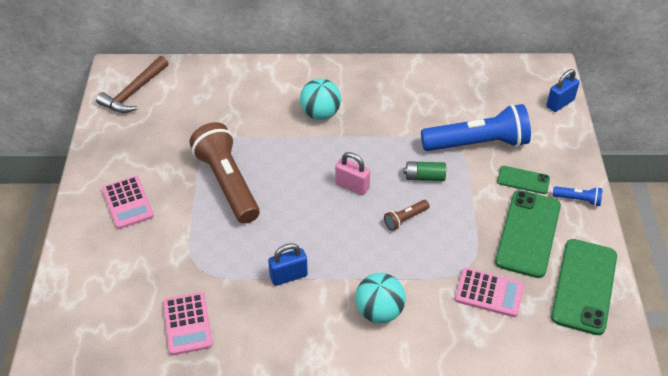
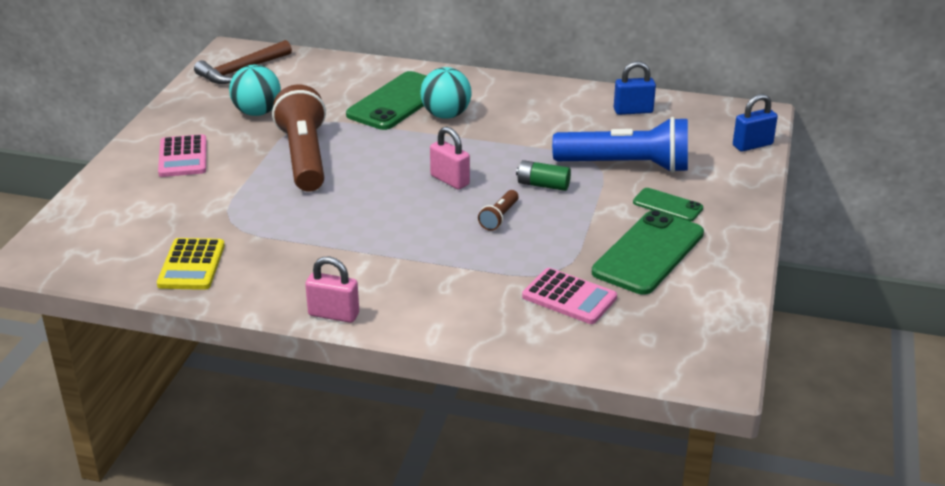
camera: 15 degrees right, 15 degrees down
pink calculator [163,292,213,355] -> yellow calculator [157,238,225,290]
blue padlock [268,243,308,286] -> blue padlock moved to [614,61,656,115]
turquoise ball [355,273,406,323] -> turquoise ball moved to [229,65,281,116]
brown flashlight [384,200,430,231] -> brown flashlight turned 45 degrees counterclockwise [478,190,518,231]
green phone [551,239,617,335] -> green phone moved to [346,71,427,130]
blue flashlight [552,186,603,206] -> none
none -> pink padlock [305,257,359,323]

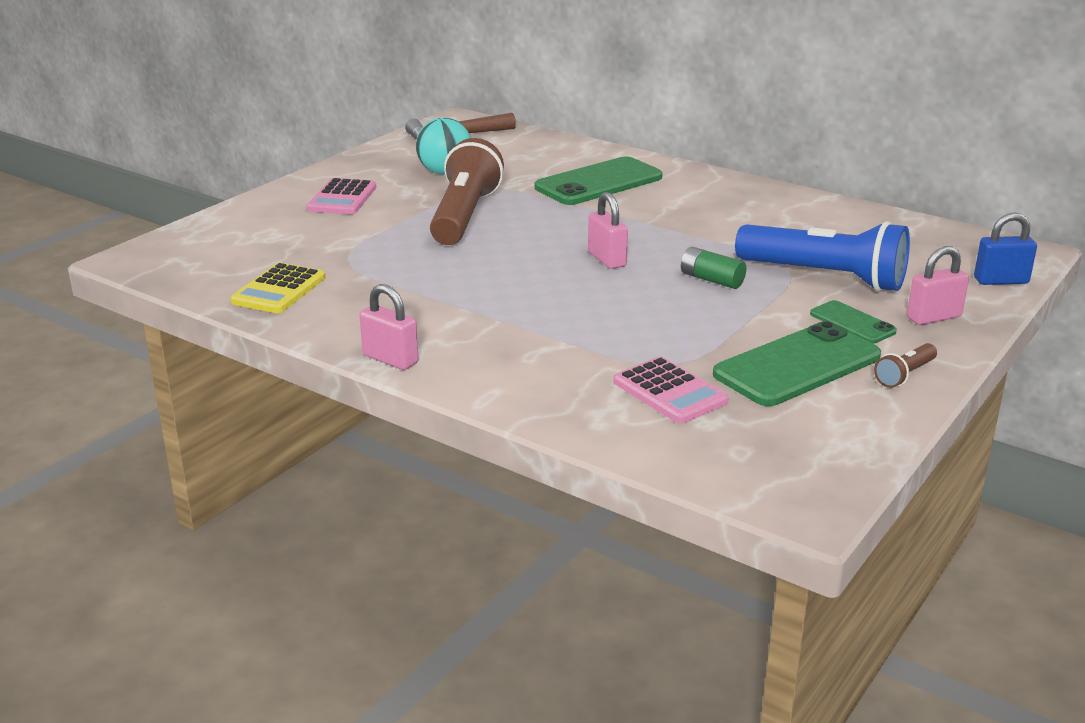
camera: 20 degrees right, 5 degrees down
turquoise ball [420,67,471,119] -> none
brown flashlight [478,190,518,231] -> brown flashlight moved to [874,343,937,388]
blue padlock [614,61,656,115] -> none
none -> pink padlock [907,246,969,325]

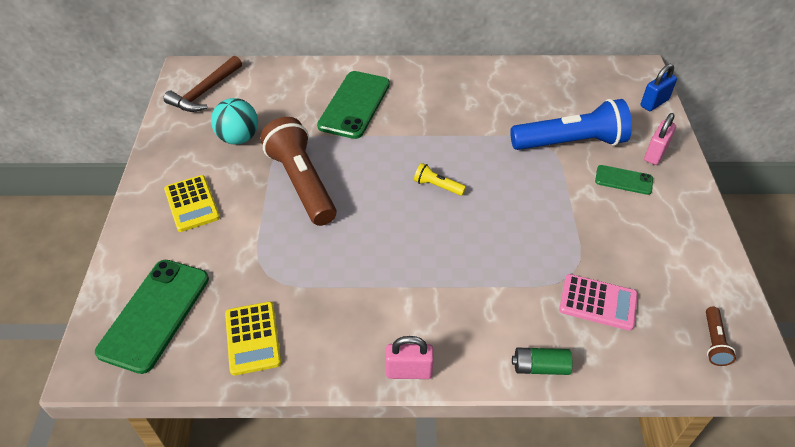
camera: 35 degrees left, 20 degrees up
pink calculator [307,178,376,215] -> yellow calculator [164,175,220,232]
pink padlock [588,192,628,269] -> yellow flashlight [414,163,466,196]
green battery [681,247,746,289] -> green battery moved to [512,348,573,375]
green phone [713,321,881,406] -> green phone moved to [95,260,209,374]
brown flashlight [874,343,937,388] -> brown flashlight moved to [706,307,736,366]

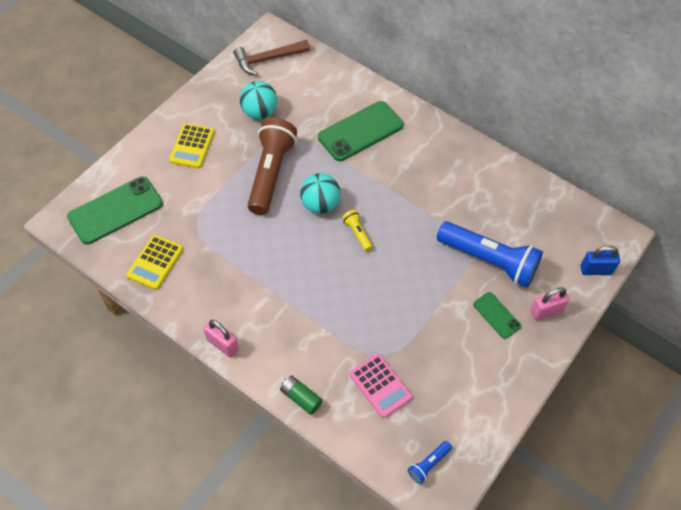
camera: 35 degrees right, 10 degrees up
brown flashlight [706,307,736,366] -> blue flashlight [408,441,452,484]
none -> turquoise ball [300,173,341,214]

